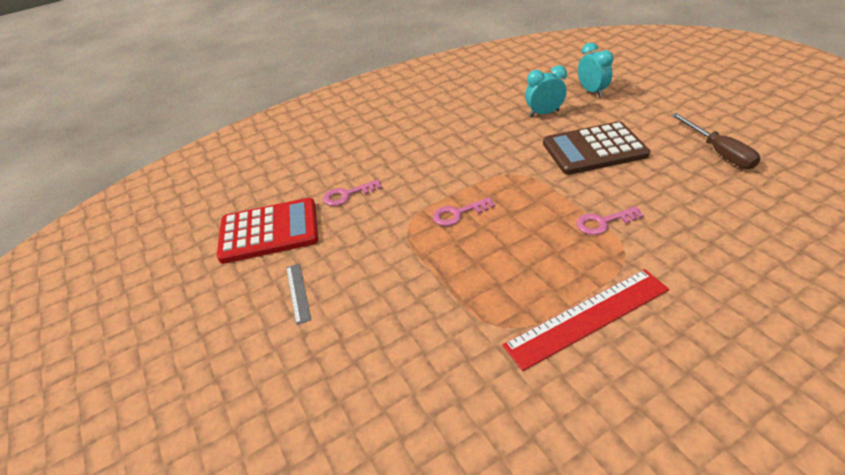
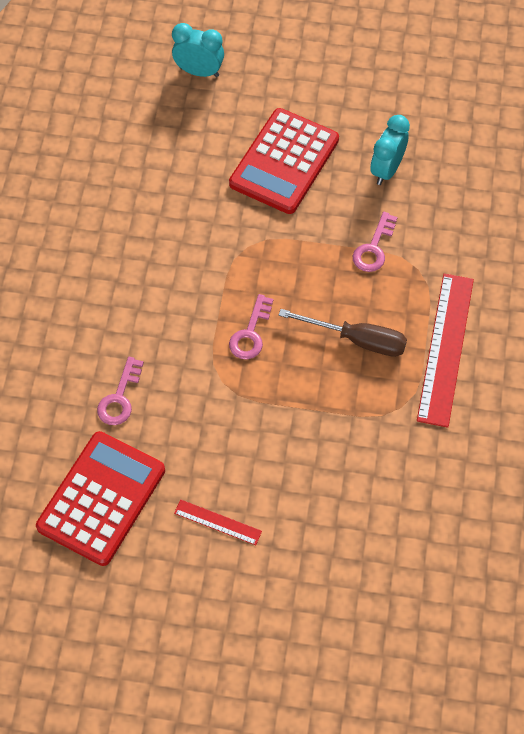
camera: 55 degrees left, 20 degrees up
grey ruler [286,263,311,325] -> red ruler [174,499,262,545]
turquoise clock [525,65,567,117] -> turquoise clock moved to [370,115,410,185]
brown calculator [543,121,650,175] -> red calculator [229,108,339,214]
brown screwdriver [672,113,760,169] -> brown screwdriver moved to [278,309,407,357]

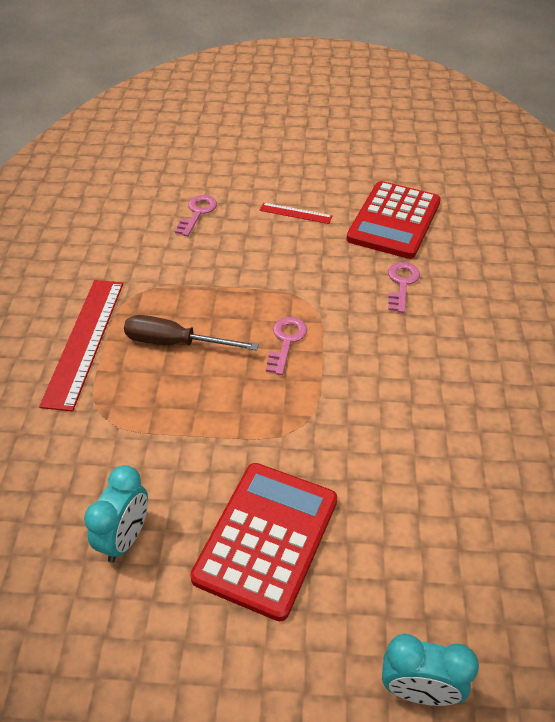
camera: 175 degrees right, 15 degrees down
pink key [353,212,398,272] -> pink key moved to [175,195,217,236]

